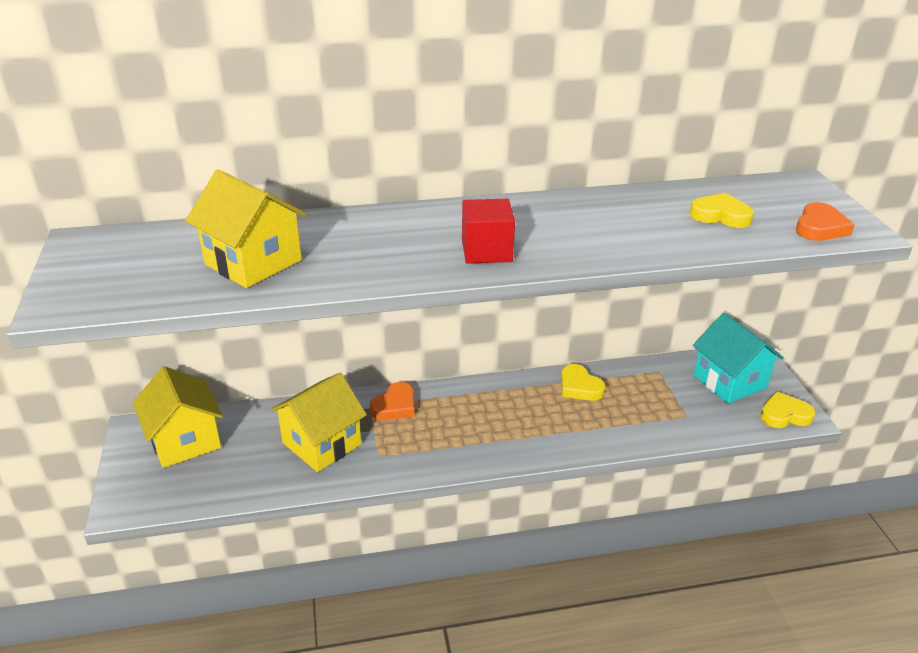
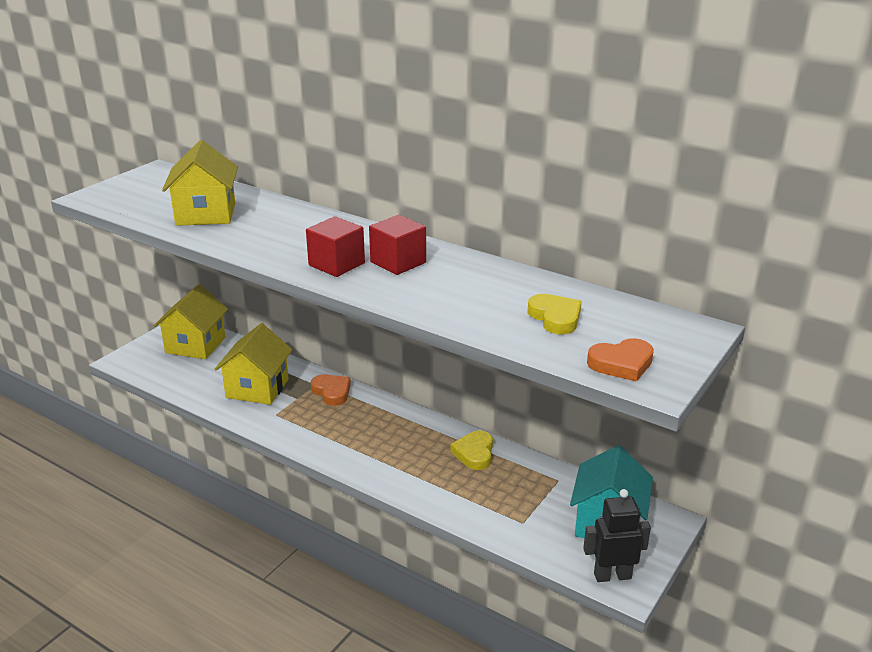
camera: 45 degrees right, 5 degrees down
yellow house [270,373,367,472] -> yellow house turned 75 degrees counterclockwise [215,323,292,405]
orange heart [370,382,414,420] -> orange heart turned 120 degrees counterclockwise [311,374,351,406]
yellow heart [760,391,815,428] -> black robot [583,489,651,582]
none -> red cube [369,215,426,275]

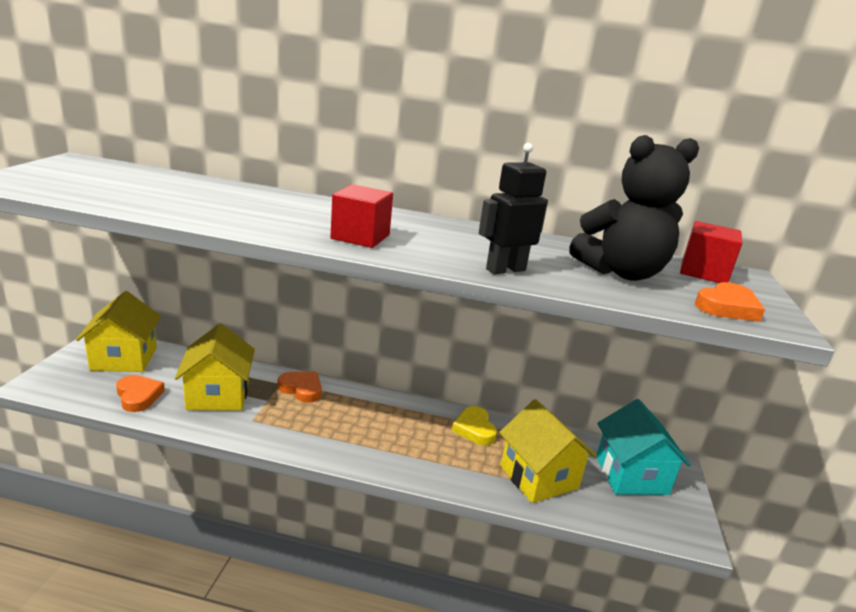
camera: 25 degrees left, 5 degrees down
yellow house [162,140,238,226] -> yellow house moved to [499,399,597,503]
red cube [369,215,426,275] -> red cube moved to [680,221,743,283]
yellow heart [527,294,582,335] -> black teddy bear [569,135,699,281]
black robot [583,489,651,582] -> black robot moved to [479,143,548,275]
none -> orange heart [116,375,165,412]

